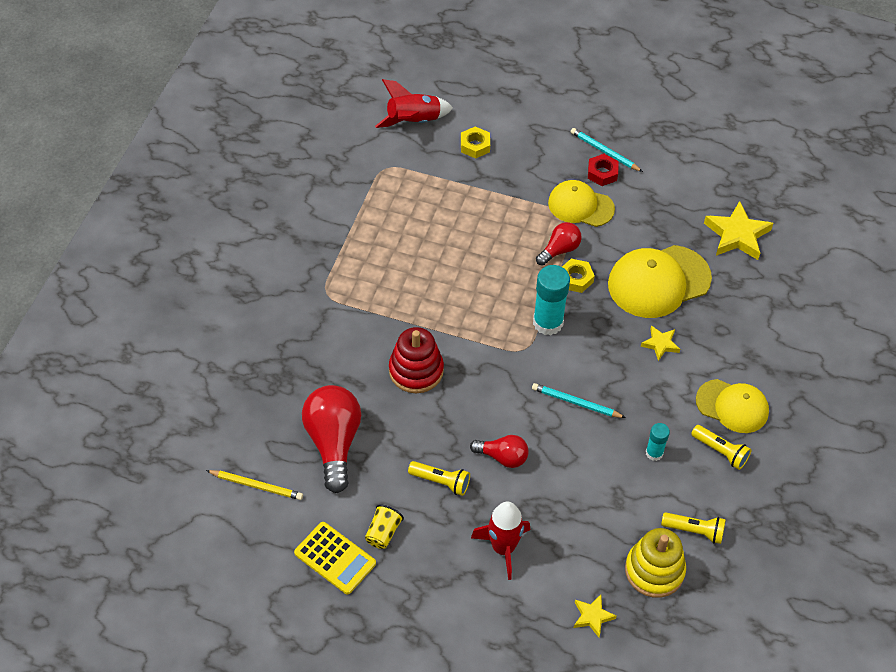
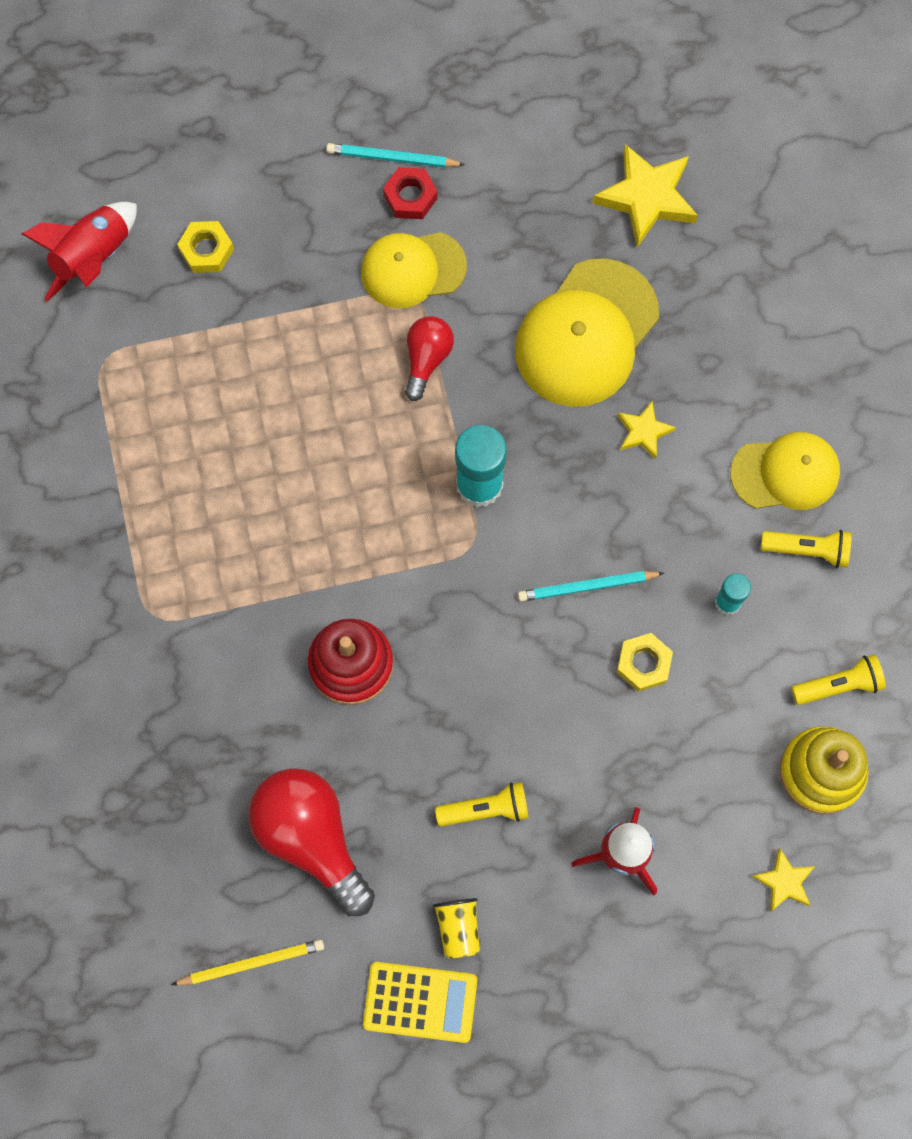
camera: 30 degrees left, 20 degrees up
red light bulb [470,435,529,468] -> none
yellow nut [562,259,595,293] -> yellow nut moved to [617,633,673,692]

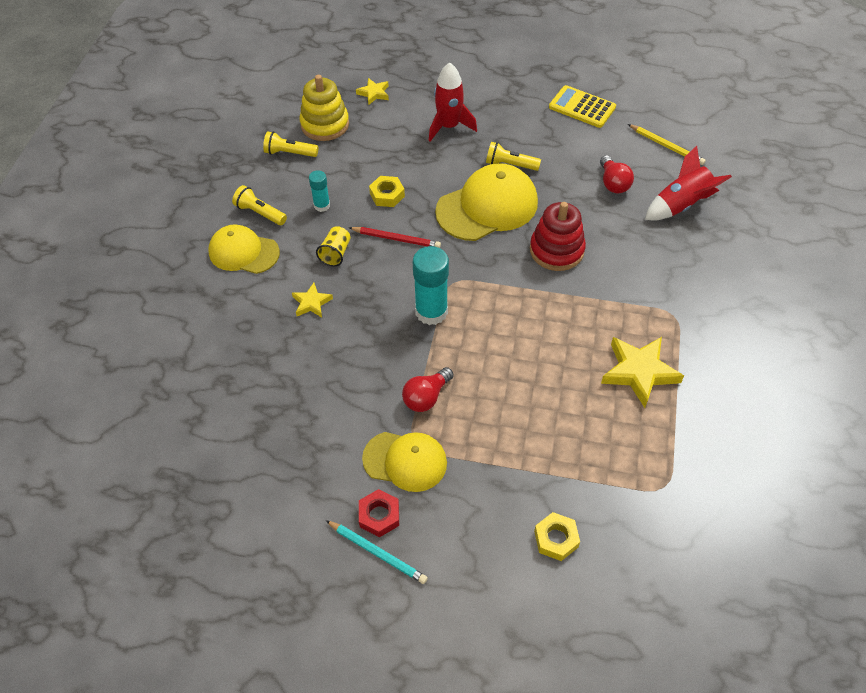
camera: 155 degrees left, 20 degrees down
red rocket [21,202,137,301] -> red rocket moved to [645,146,732,221]
yellow pencil [171,939,324,985] -> yellow pencil turned 150 degrees counterclockwise [628,124,706,165]
red light bulb [248,768,375,916] -> red light bulb [600,155,634,193], size x0.56
yellow cup [433,898,480,959] -> yellow cup moved to [316,226,351,267]
yellow cap [515,258,659,407] -> yellow cap moved to [435,163,538,241]
turquoise pencil [518,571,664,602] -> red pencil [349,227,441,248]
yellow star [592,144,698,247] -> yellow star moved to [601,337,684,408]

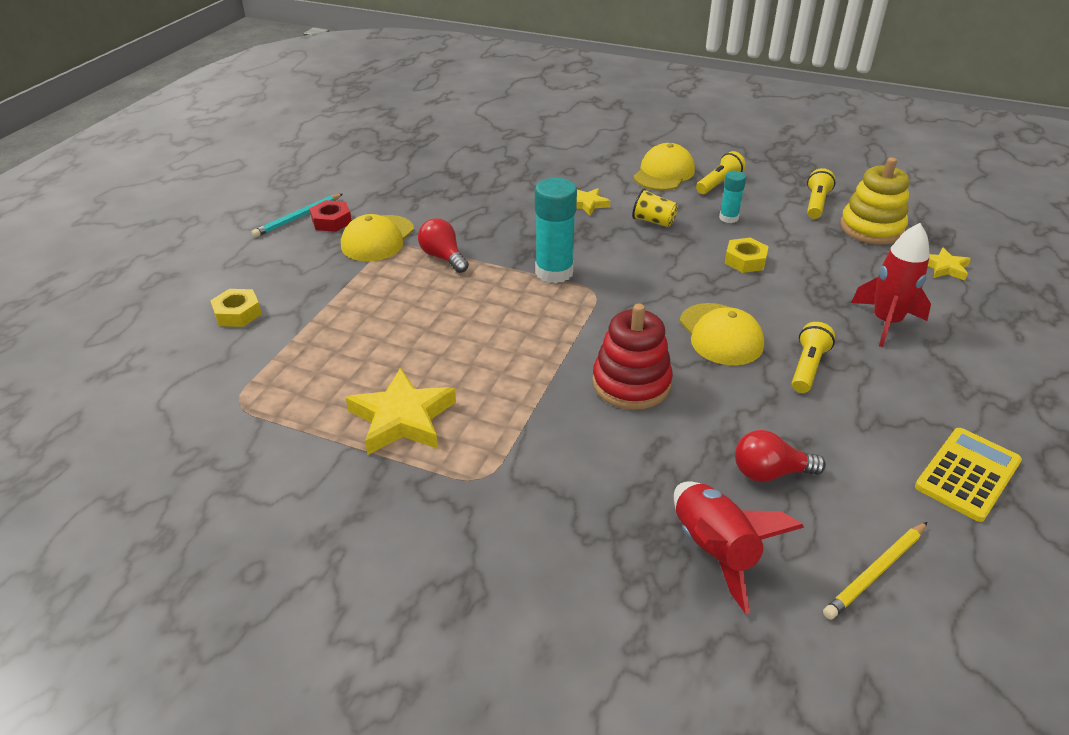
camera: 100 degrees right, 15 degrees down
red pencil [349,227,441,248] -> none
yellow cap [435,163,538,241] -> yellow cap [680,303,764,365], size x0.65

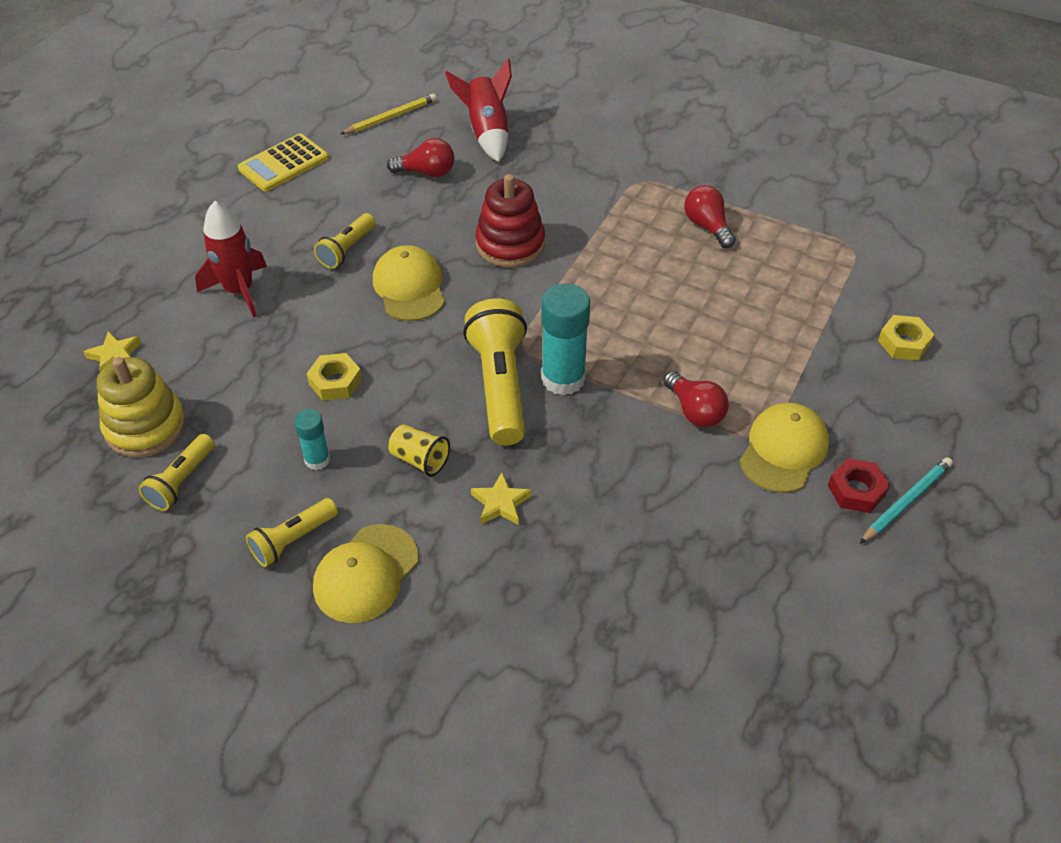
camera: 175 degrees left, 10 degrees up
yellow star [346,367,456,455] -> red light bulb [684,185,736,248]
none -> yellow flashlight [463,299,527,446]

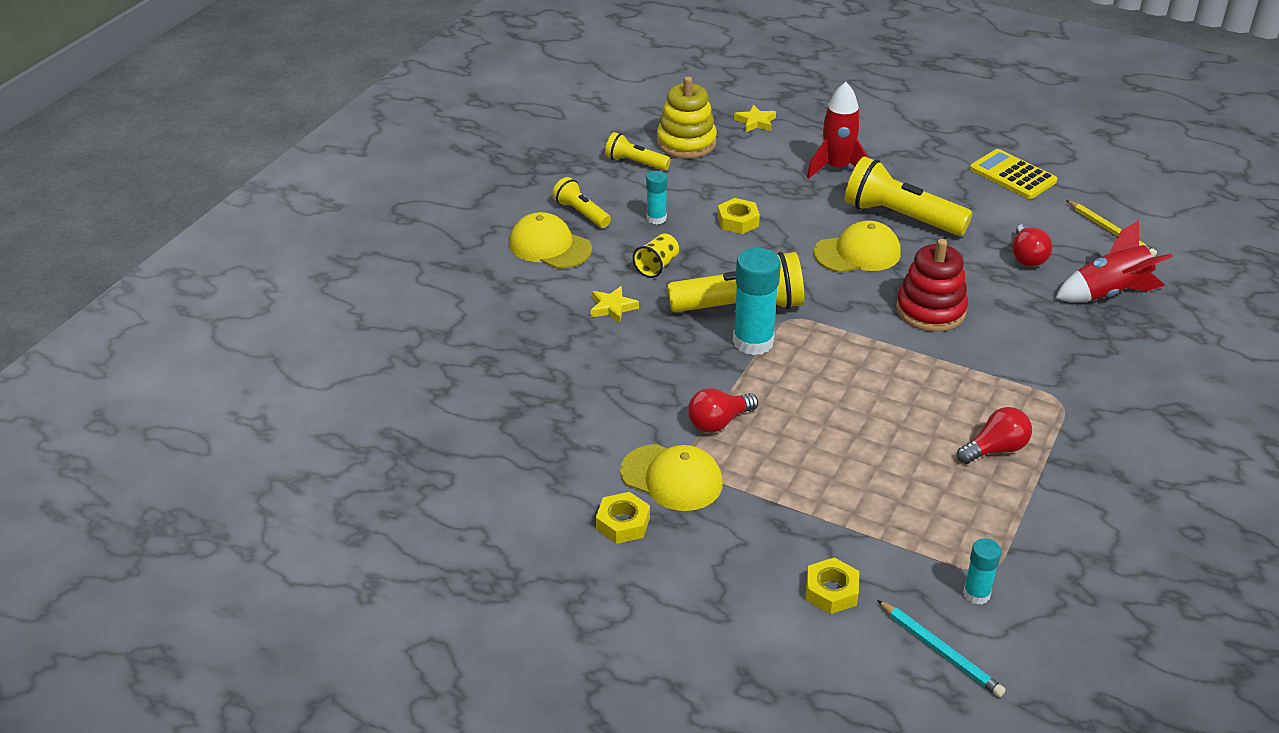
camera: 90 degrees right, 10 degrees down
yellow flashlight [314,213,375,269] -> yellow flashlight [845,157,972,236], size x1.81
red nut [828,458,890,513] -> yellow nut [596,492,650,544]
turquoise pencil [859,457,953,544] -> turquoise pencil moved to [877,600,1006,697]
none -> turquoise glue stick [963,538,1002,604]

